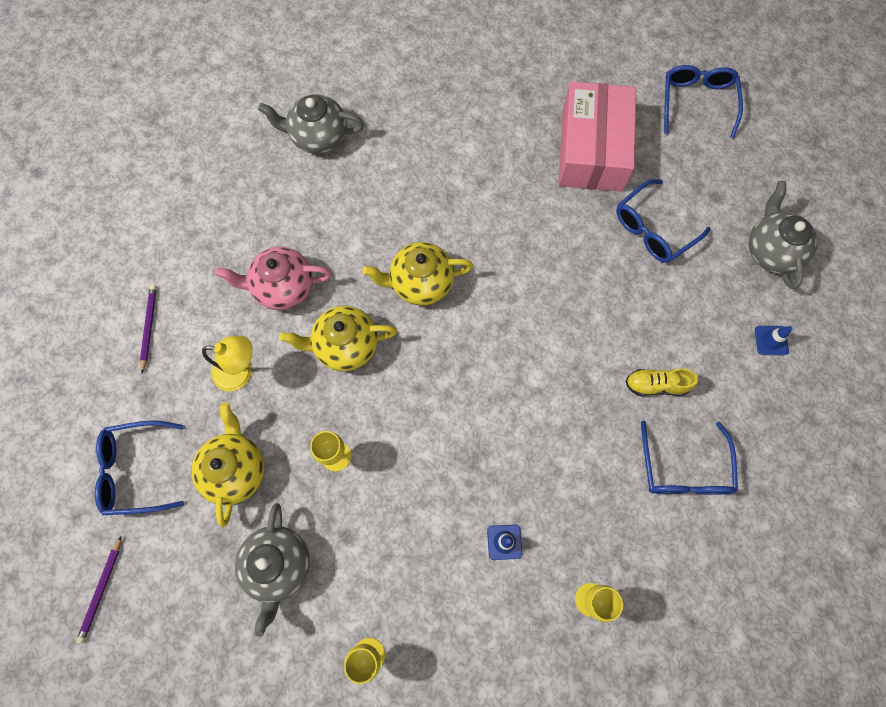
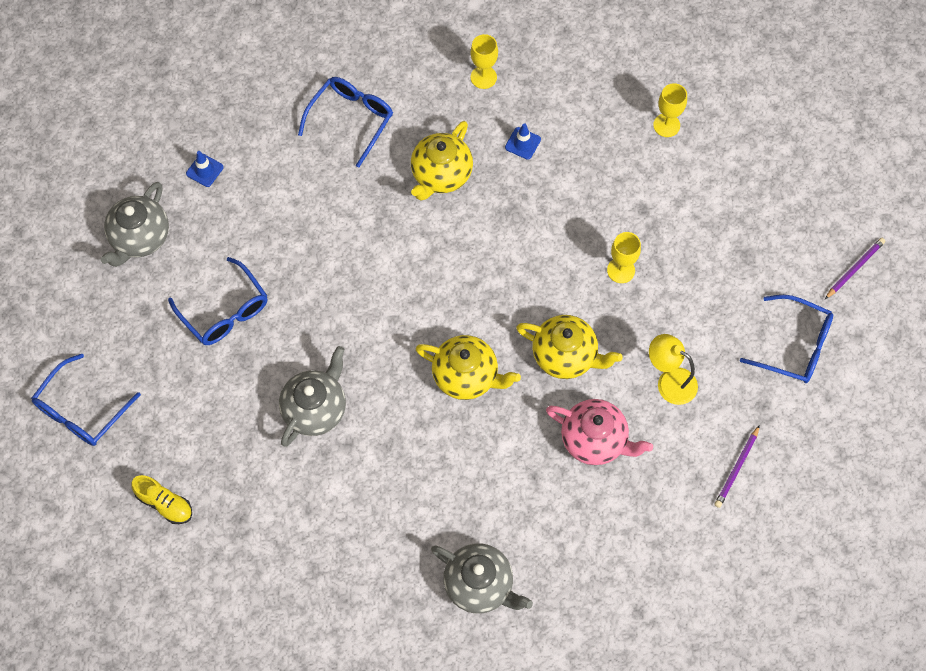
camera: 150 degrees left, 5 degrees down
yellow teapot [191,402,265,527] -> yellow teapot moved to [411,121,473,200]
grey teapot [235,503,310,637] -> grey teapot moved to [279,346,346,447]
pink box [558,81,636,192] -> none
blue glasses [616,179,711,263] -> blue glasses turned 60 degrees clockwise [168,257,267,345]
yellow shoe [625,368,698,396] -> yellow shoe moved to [131,475,192,524]

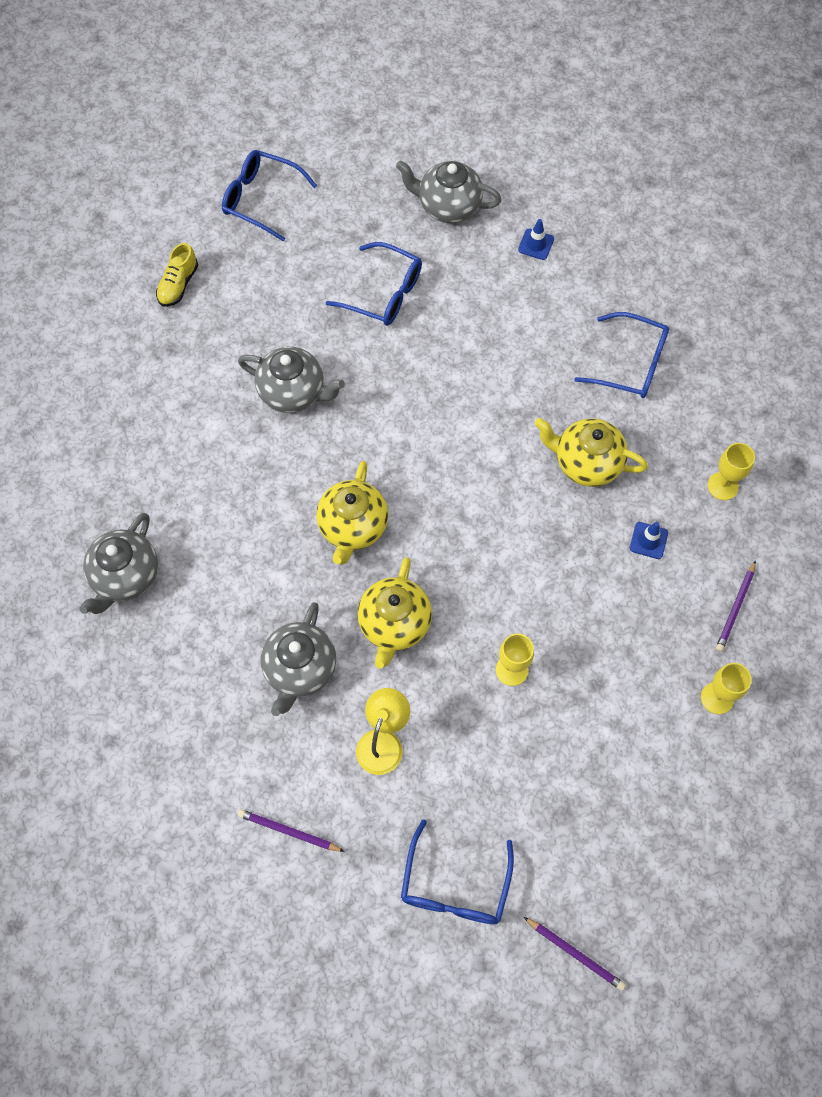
camera: 80 degrees right, 0 degrees up
blue glasses [168,257,267,345] -> blue glasses turned 105 degrees counterclockwise [325,242,422,326]
pink teapot [546,399,653,465] -> grey teapot [261,602,336,716]
none -> purple pencil [716,560,756,652]

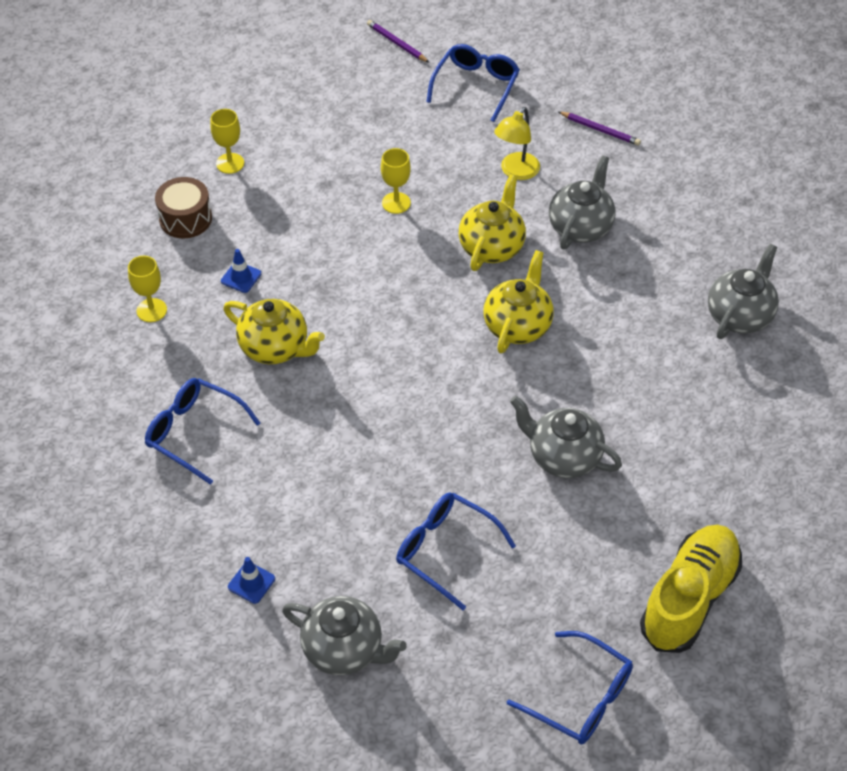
camera: 170 degrees left, 15 degrees down
yellow shoe [156,243,198,307] -> yellow shoe [640,525,742,653], size x1.99
purple pencil [716,560,756,652] -> brown drum [155,177,212,238]

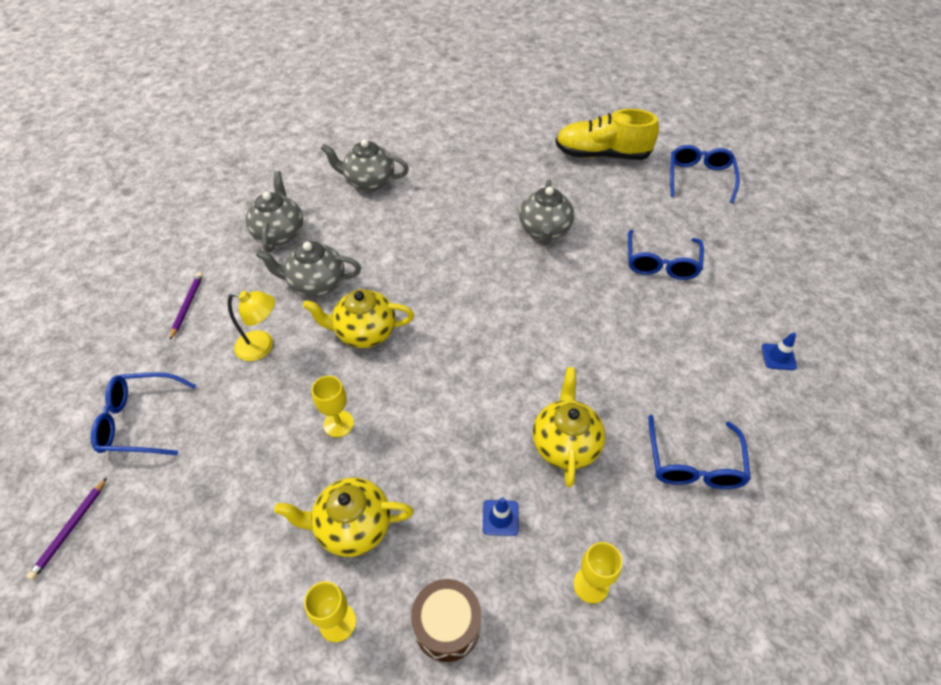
camera: 115 degrees left, 0 degrees up
grey teapot [282,596,407,675] -> grey teapot moved to [246,171,303,253]
yellow teapot [484,250,554,353] -> yellow teapot moved to [274,477,414,557]

